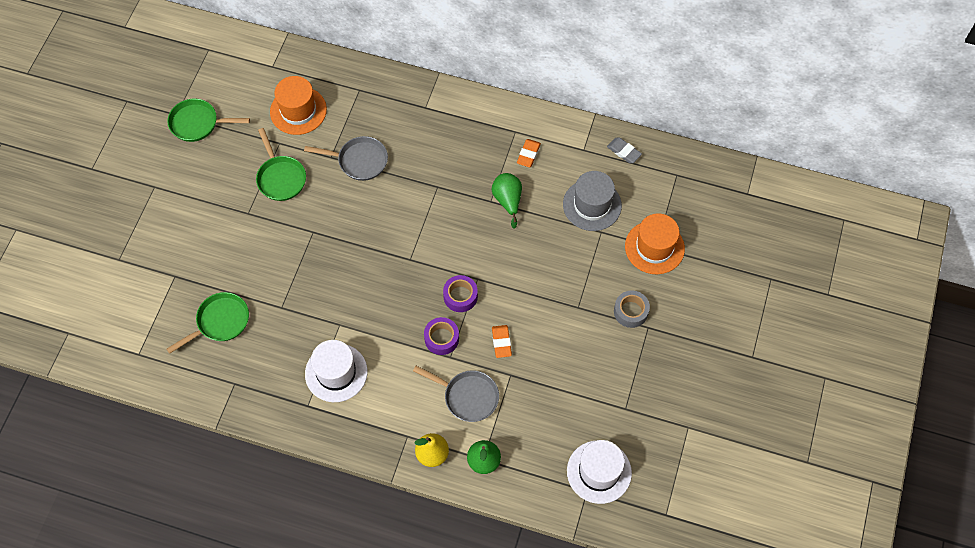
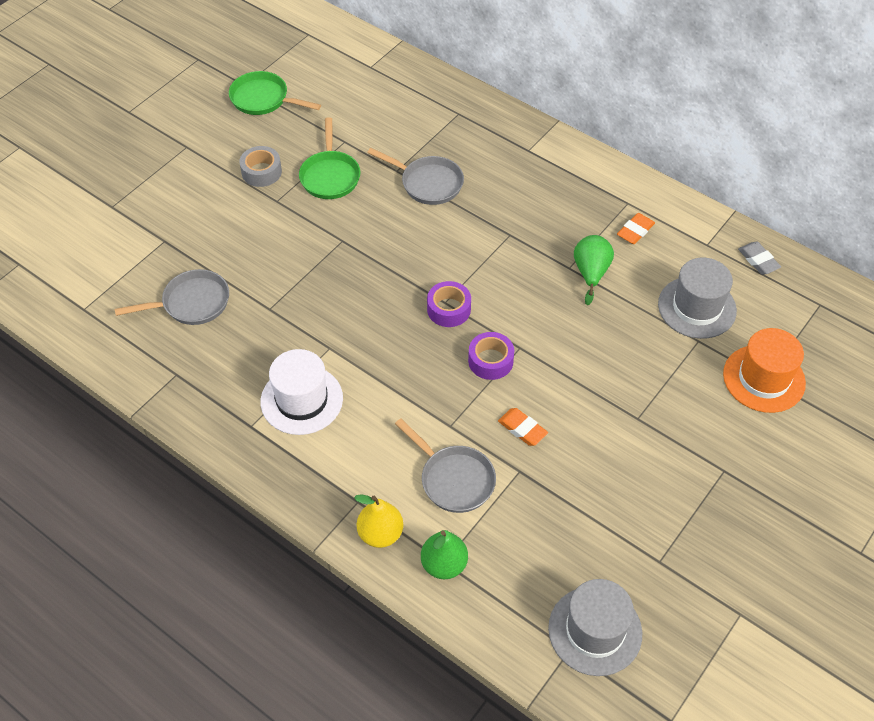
camera: 20 degrees right, 10 degrees down
green pan [166,292,249,354] -> grey pan [115,269,229,325]
orange hat [270,76,327,135] -> none
purple tape [424,317,459,355] -> purple tape moved to [427,281,471,327]
orange eraser [492,325,512,358] -> orange eraser turned 60 degrees counterclockwise [498,408,548,446]
white hat [567,440,632,504] -> grey hat [548,579,642,676]
grey tape [614,291,650,328] -> grey tape moved to [239,146,282,187]

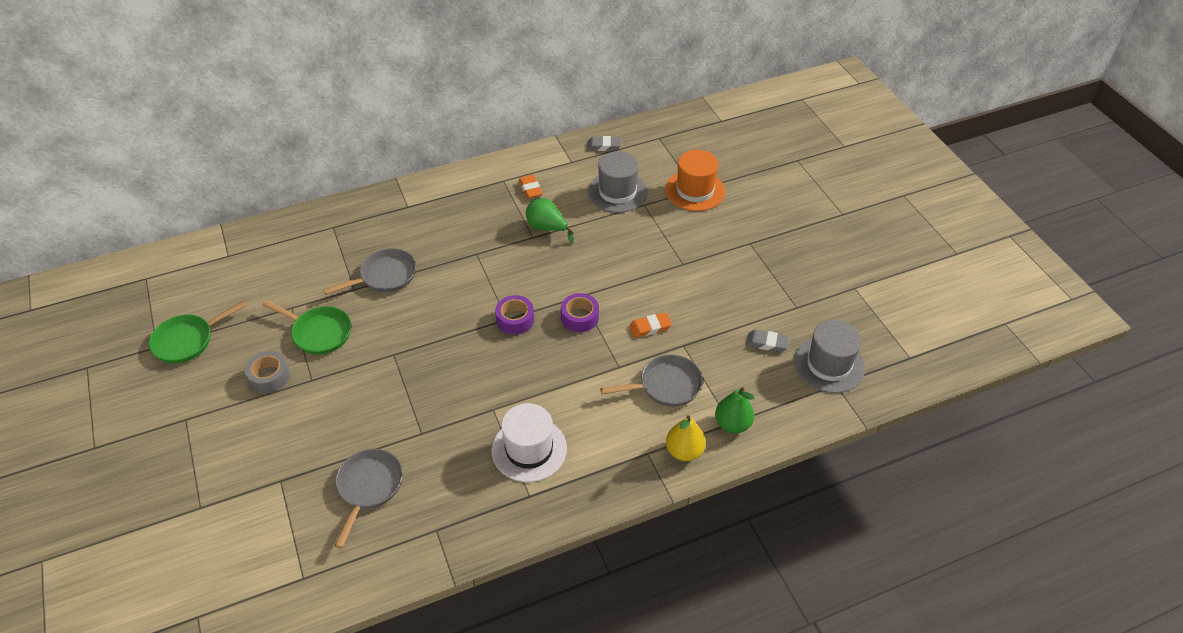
camera: 60 degrees left, 5 degrees down
none -> grey eraser [746,330,790,352]

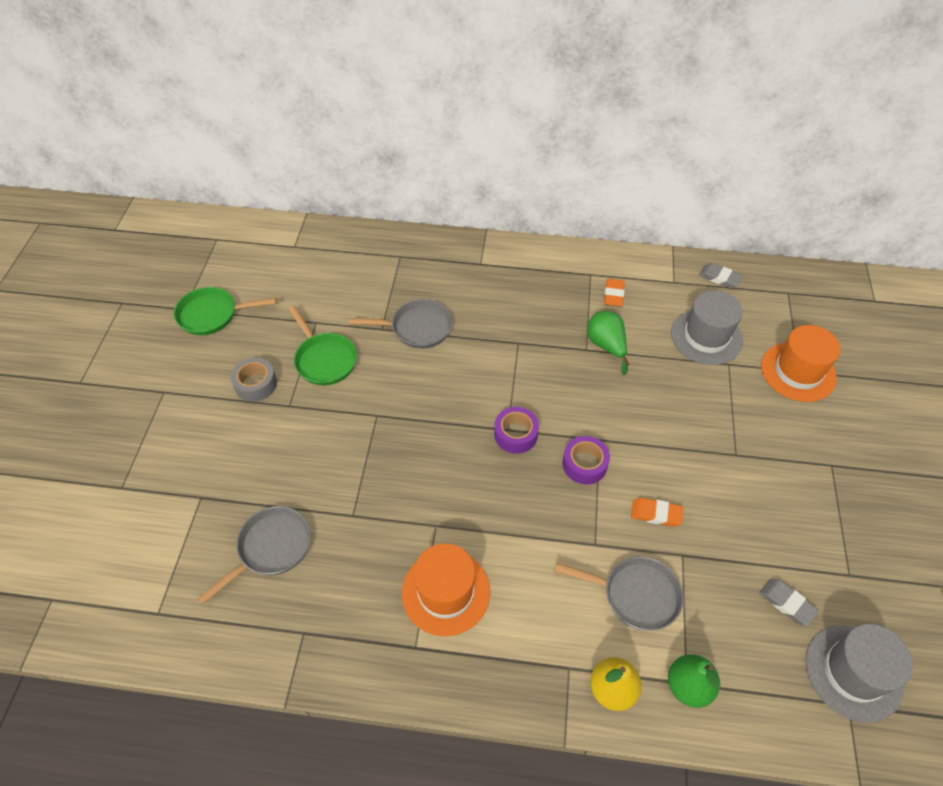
camera: 30 degrees right, 5 degrees up
white hat [492,403,567,482] -> orange hat [402,543,490,636]

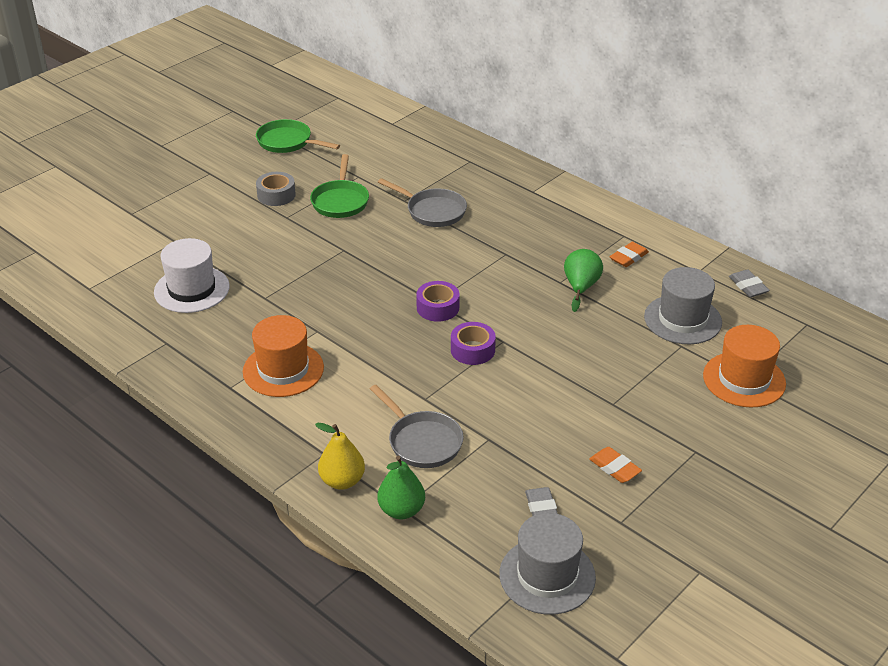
camera: 35 degrees right, 15 degrees down
grey pan [197,506,311,605] -> white hat [154,238,230,313]
orange eraser [631,498,683,527] -> orange eraser moved to [589,447,642,483]

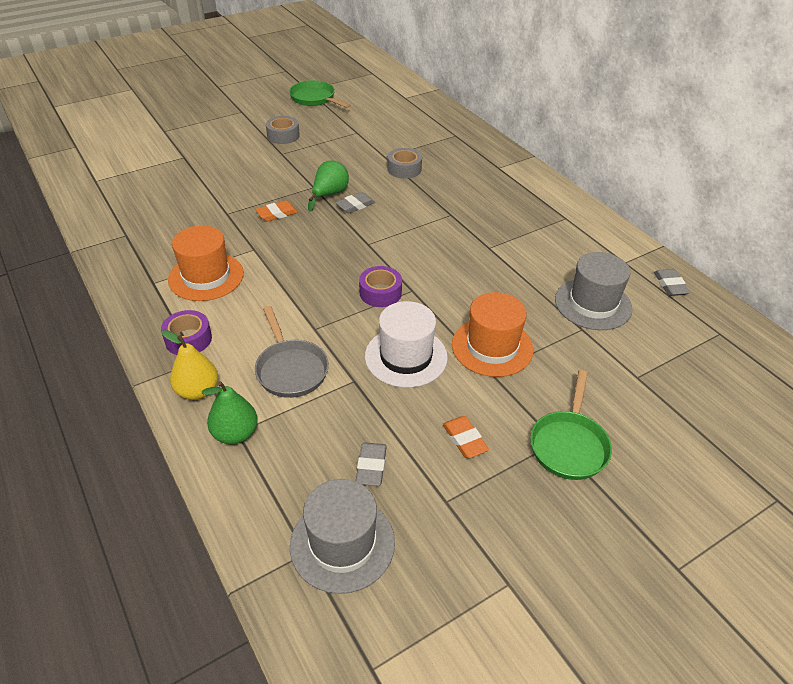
camera: 15 degrees right, 5 degrees up
white hat [154,238,230,313] -> white hat moved to [365,301,448,388]
green pan [310,154,369,218] -> green pan moved to [530,370,612,480]
grey pan [378,178,467,227] -> grey tape [387,148,422,179]
purple tape [416,281,460,322] -> purple tape moved to [161,310,212,355]
green pear [564,249,603,312] -> green pear moved to [308,160,349,212]
orange eraser [610,242,649,267] -> orange eraser moved to [256,201,298,221]
orange hat [703,325,786,408] -> orange hat moved to [452,292,534,377]
none -> grey eraser [335,192,375,213]

